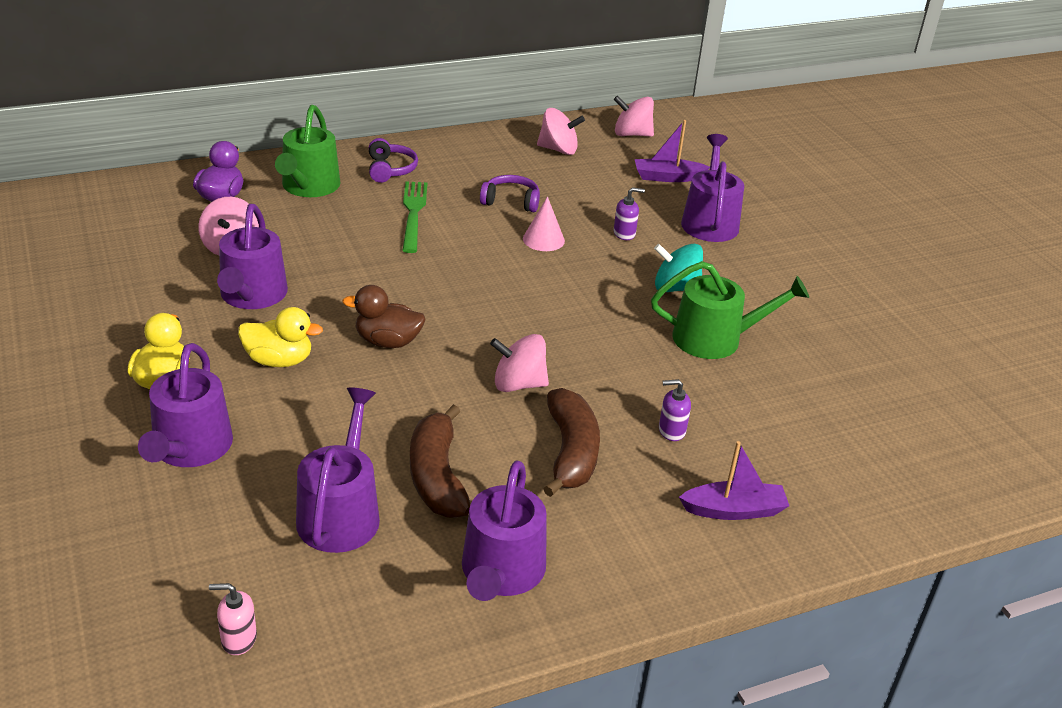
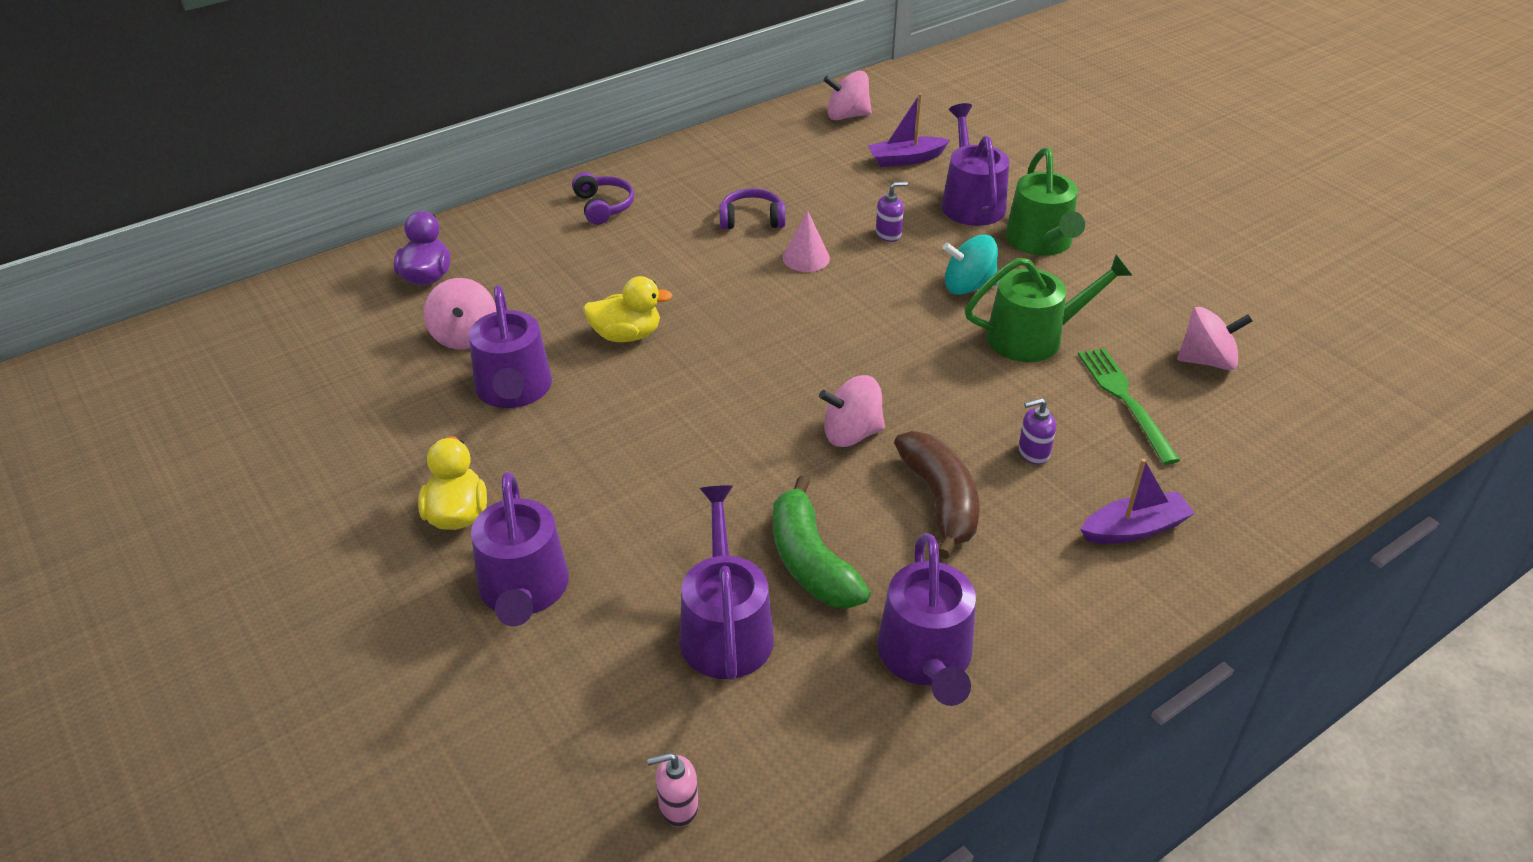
camera: 10 degrees left, 5 degrees up
yellow duck [238,307,323,367] -> yellow duck moved to [583,276,673,342]
green watering can [275,105,340,197] -> green watering can moved to [1005,148,1085,256]
brown duck [342,285,425,348] -> none
green fork [402,182,427,253] -> green fork moved to [1078,348,1180,465]
brown banana [410,405,470,518] -> green banana [773,475,871,609]
pink spinning top [537,108,585,155] -> pink spinning top moved to [1177,307,1253,370]

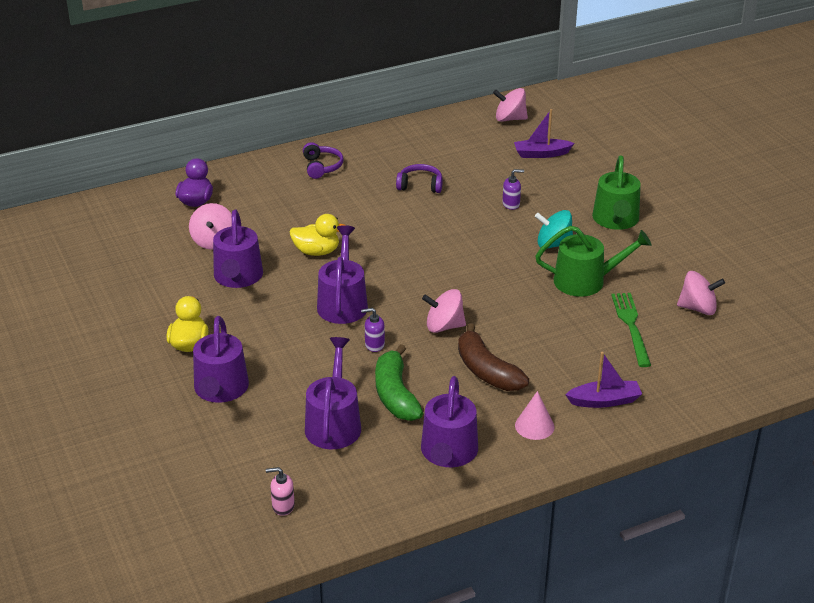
camera: 10 degrees right, 5 degrees down
pink cone [783,210,830,272] -> pink cone moved to [515,391,554,440]
brown banana [894,431,980,559] -> brown banana turned 150 degrees clockwise [458,323,529,391]
purple watering can [941,103,1009,226] -> purple watering can moved to [317,225,368,324]
purple soap dispenser [1018,398,1056,464] -> purple soap dispenser moved to [361,308,385,352]

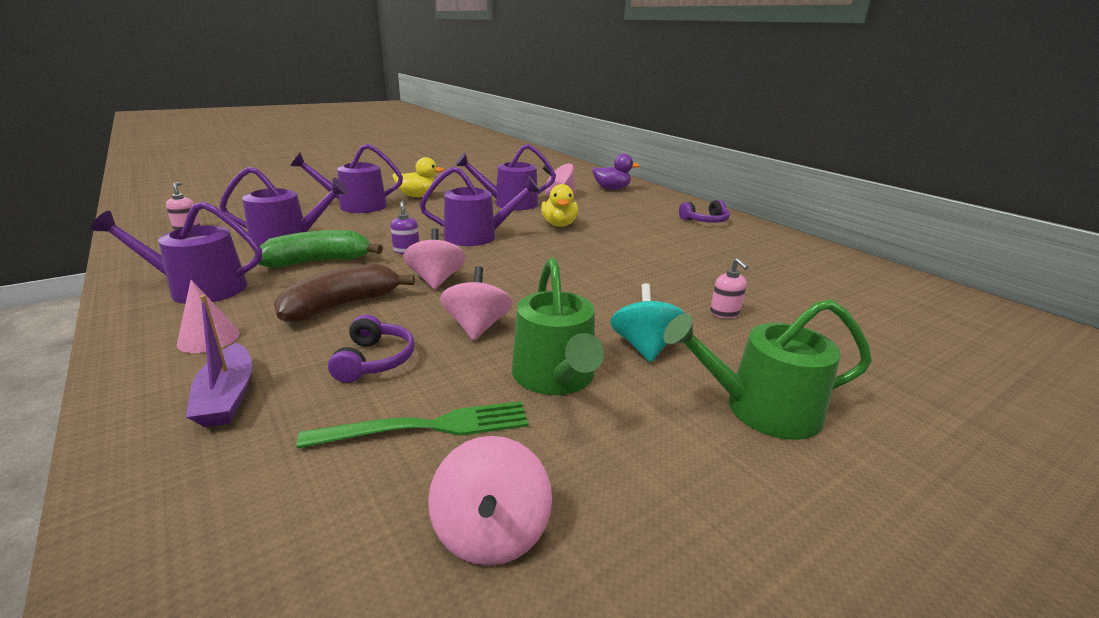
camera: 80 degrees right, 10 degrees down
purple headphones [396,164,443,193] -> purple headphones moved to [328,315,415,383]
pink spinning top [493,88,528,122] -> pink spinning top moved to [440,266,513,341]
purple soap dispenser [502,169,524,210] -> pink soap dispenser [710,258,749,318]
purple boat [514,109,575,158] -> none

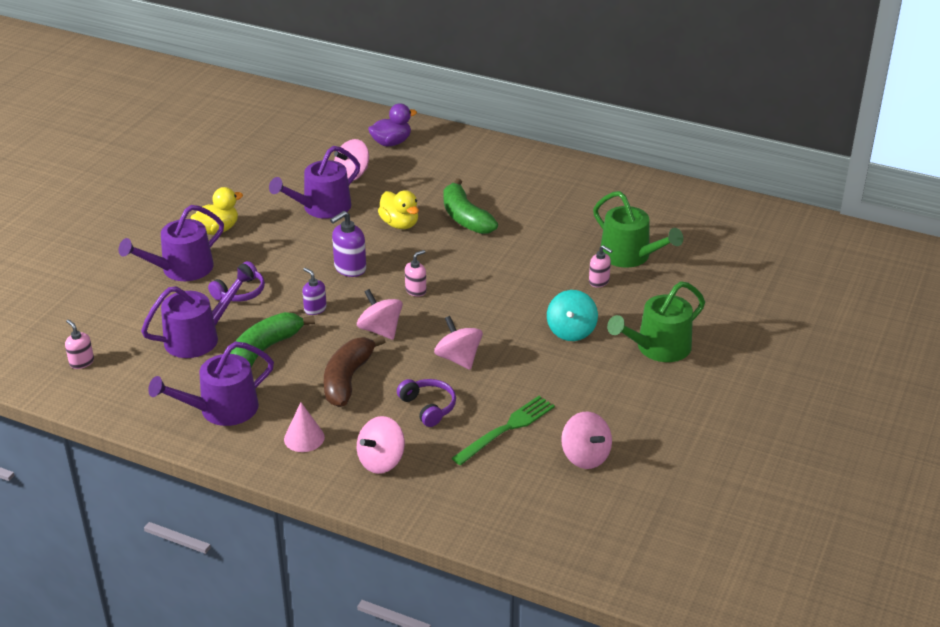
camera: 30 degrees left, 10 degrees up
purple boat [186,295,252,427] -> pink spinning top [357,416,405,474]
purple watering can [420,166,541,246] -> purple soap dispenser [330,211,366,277]
green watering can [512,257,604,395] -> green watering can moved to [593,191,683,268]
turquoise spinning top [610,283,685,362] -> turquoise spinning top turned 135 degrees counterclockwise [547,290,598,341]
purple headphones [679,200,730,223] -> purple headphones moved to [208,261,265,302]
none -> pink soap dispenser [405,250,426,297]
none -> green banana [443,178,498,234]

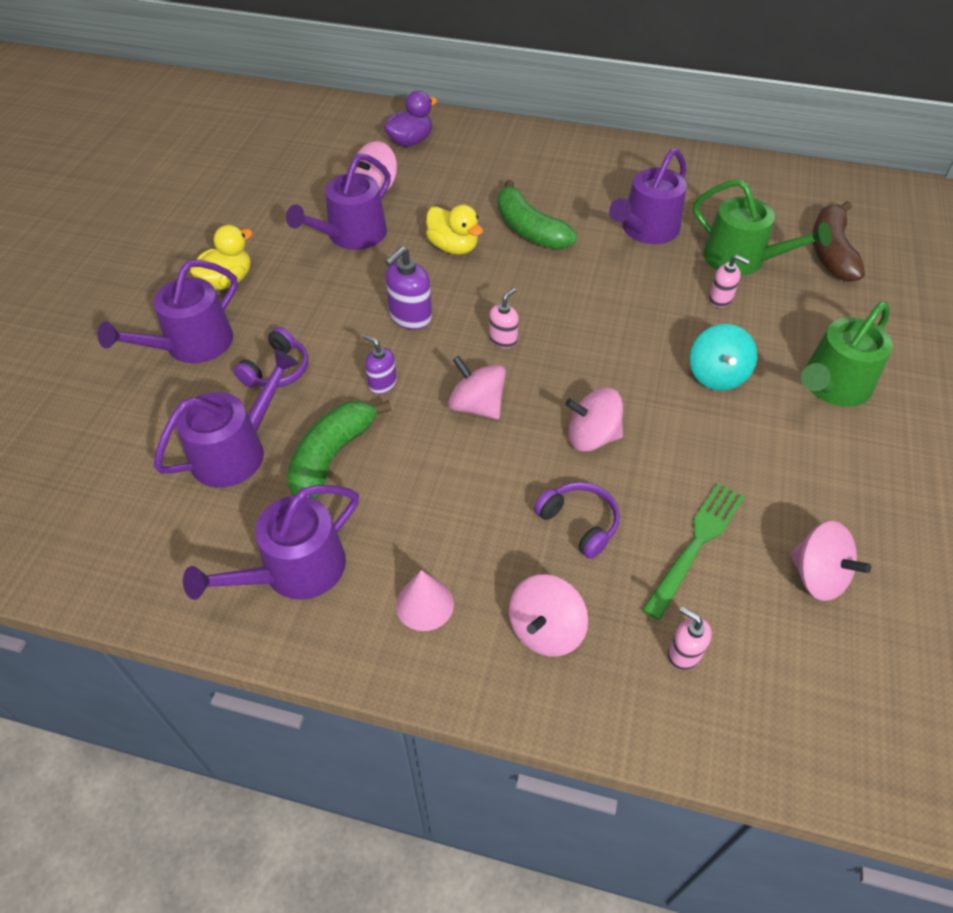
camera: 10 degrees left, 15 degrees up
pink soap dispenser [65,319,94,369] -> pink soap dispenser moved to [668,607,712,670]
brown banana [324,336,386,407] -> brown banana moved to [812,201,865,282]
pink spinning top [434,316,483,370] -> pink spinning top turned 45 degrees counterclockwise [565,388,623,452]
none -> purple watering can [609,148,687,244]

